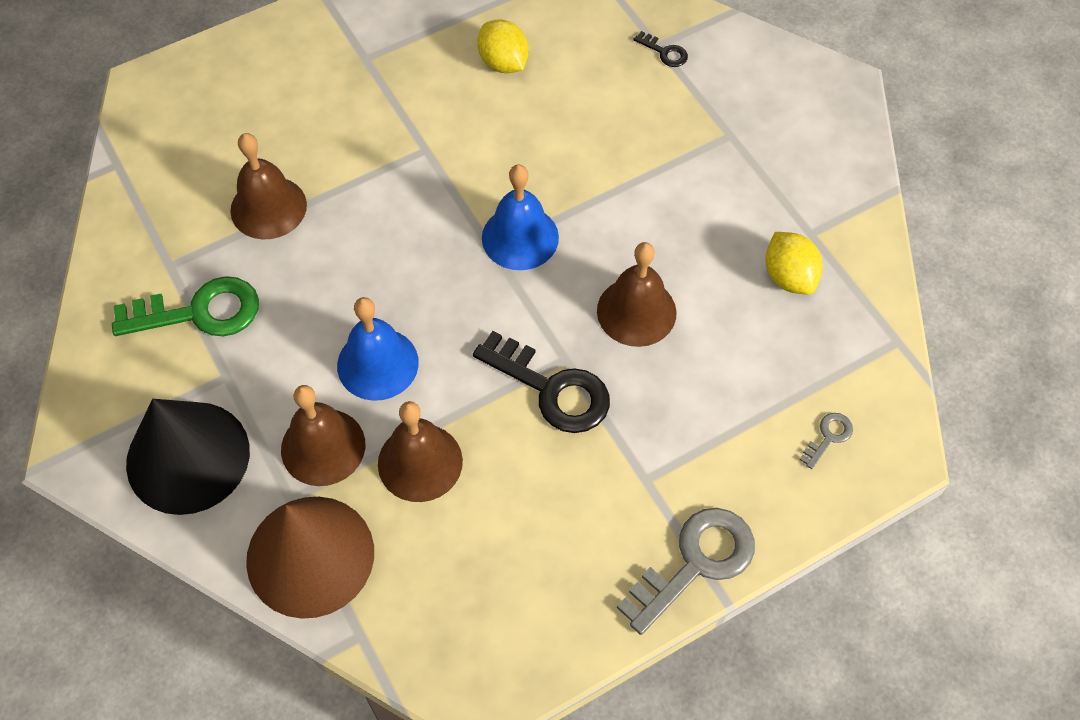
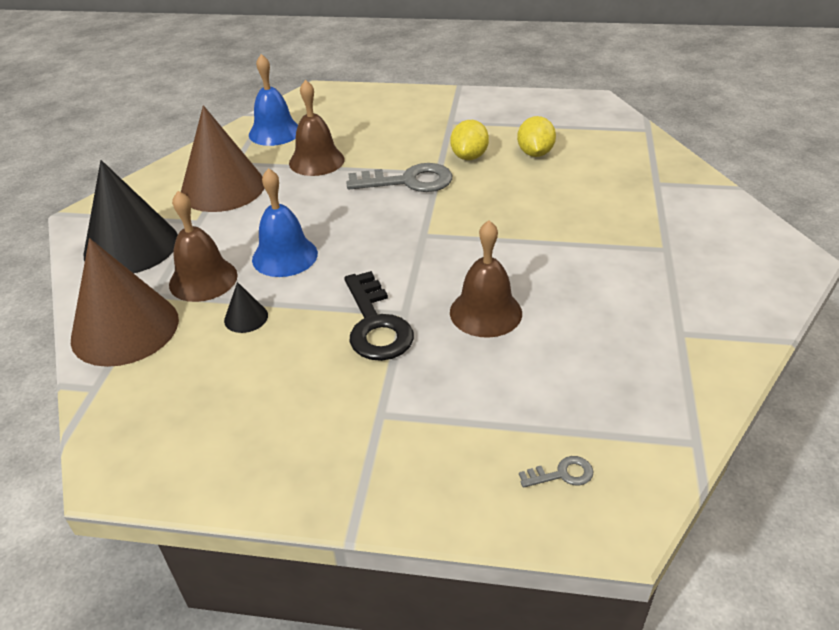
camera: 40 degrees right, 20 degrees down
green key [112,276,259,336] -> brown cone [181,105,264,212]
brown bell [378,401,463,502] -> black cone [224,282,268,333]
blue bell [482,164,559,270] -> blue bell moved to [249,54,298,146]
grey key [617,508,755,635] -> grey key moved to [346,163,452,192]
black key [633,31,688,67] -> none
yellow lemon [765,232,823,295] -> yellow lemon moved to [450,120,489,160]

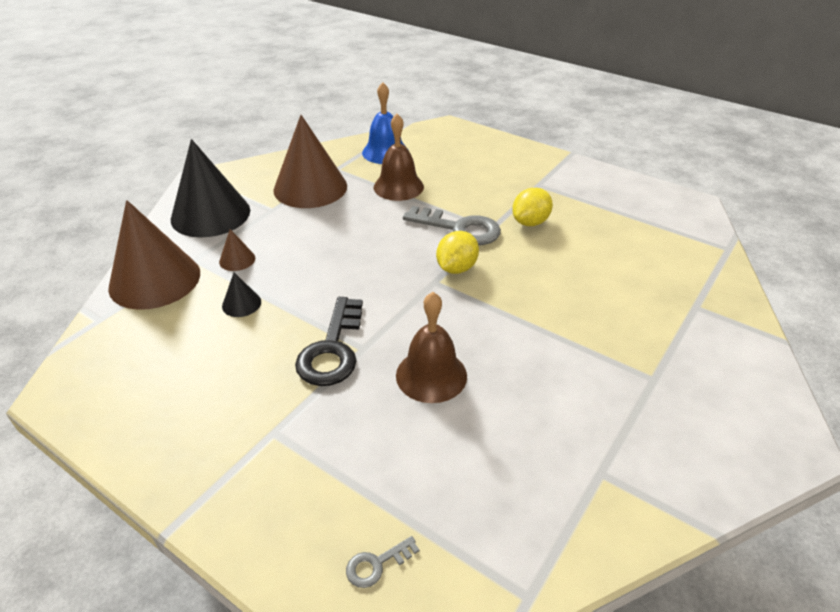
camera: 25 degrees right, 0 degrees up
brown bell [169,191,238,302] -> brown cone [219,229,256,271]
blue bell [252,168,318,277] -> none
yellow lemon [517,116,556,157] -> yellow lemon moved to [436,231,479,274]
grey key [519,456,593,488] -> grey key turned 135 degrees clockwise [346,536,419,588]

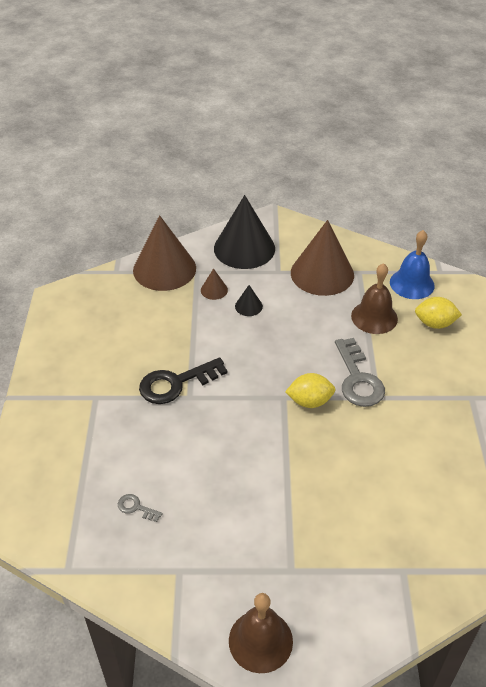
camera: 55 degrees right, 5 degrees up
black cone [222,272,261,317] -> black cone moved to [235,285,263,316]
grey key [346,536,419,588] -> grey key moved to [118,494,162,522]
brown bell [396,292,467,403] -> brown bell moved to [229,593,293,673]
yellow lemon [512,188,553,226] -> yellow lemon moved to [415,297,462,329]

